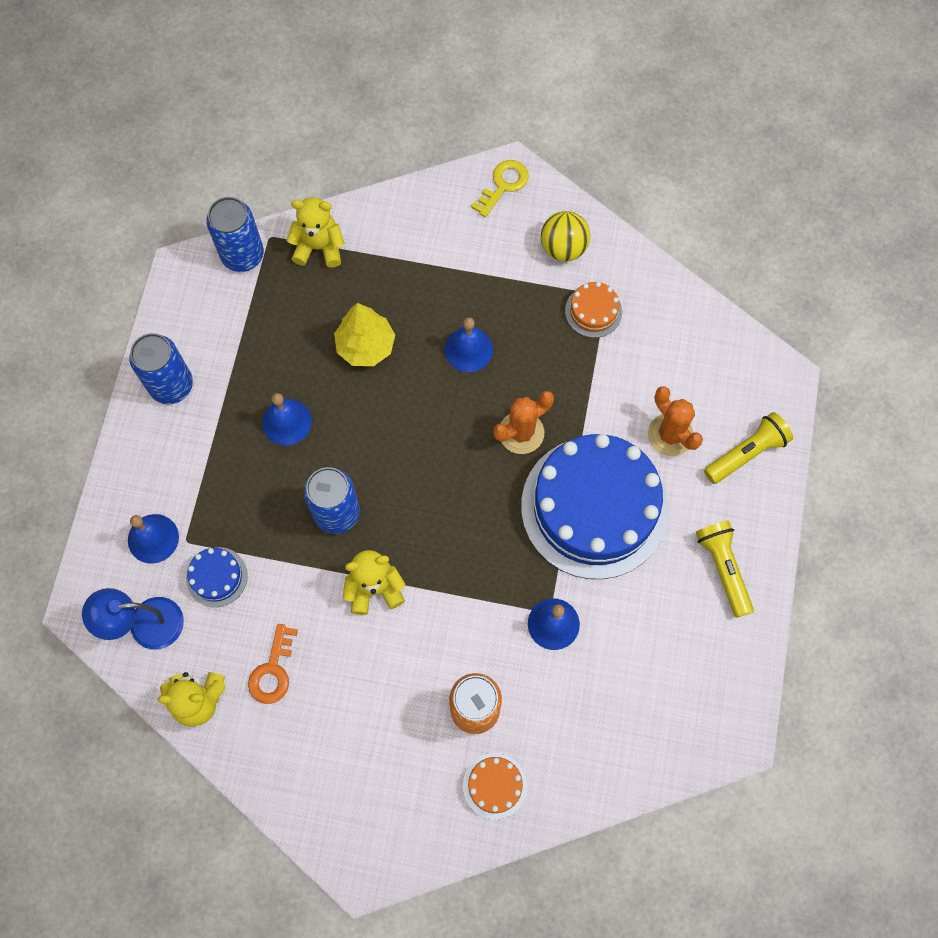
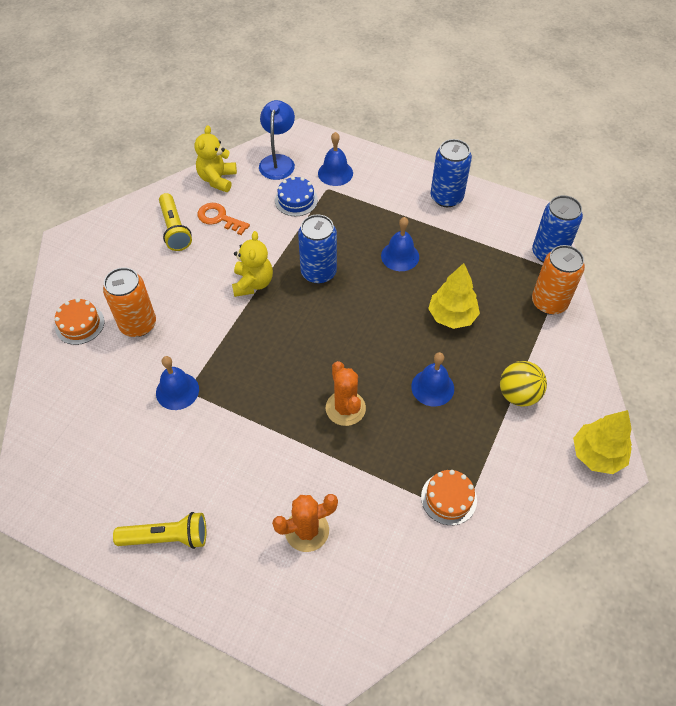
camera: 105 degrees right, 15 degrees down
yellow teddy bear [286,197,344,268] -> orange can [532,245,585,315]
yellow key [471,160,529,217] -> yellow tree [573,410,632,474]
blue cake [521,434,669,579] -> none
yellow ball [541,211,590,261] -> yellow ball moved to [500,361,547,407]
yellow flashlight [704,412,793,484] -> yellow flashlight moved to [159,193,192,251]

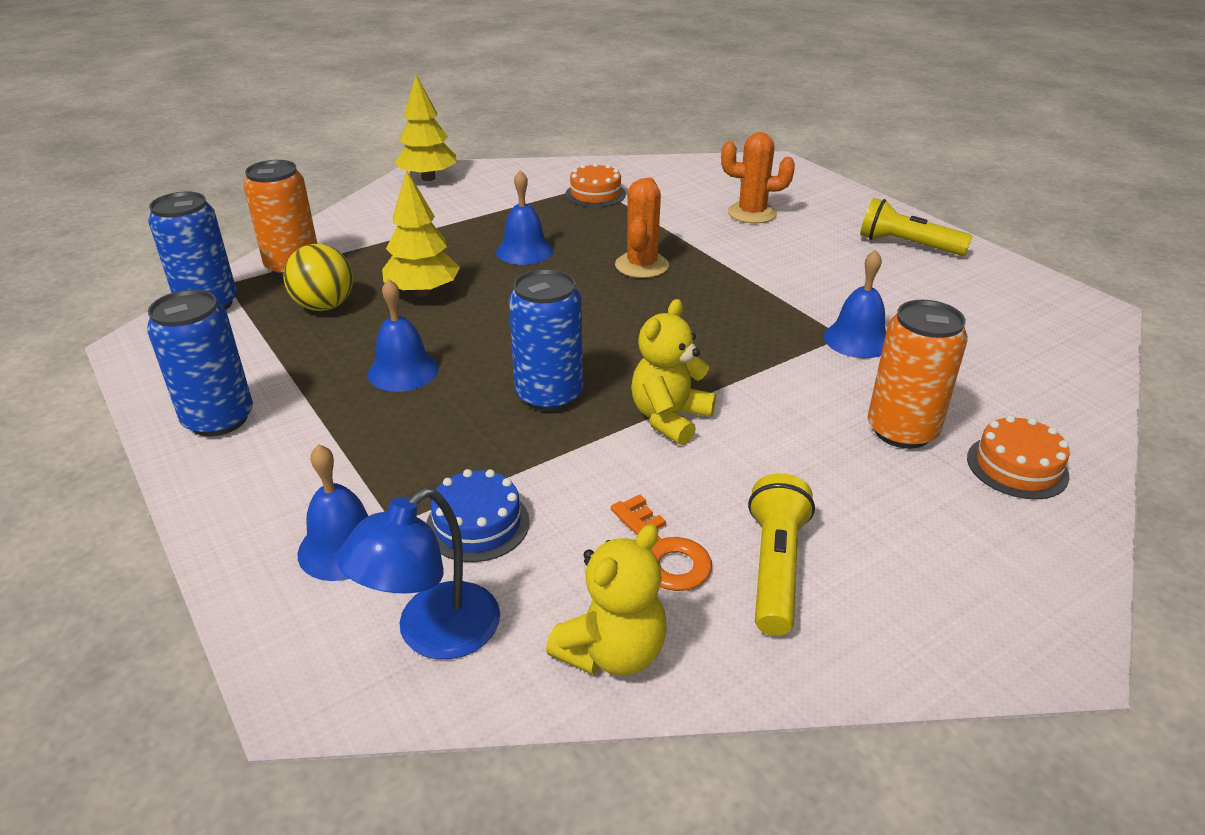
camera: 150 degrees left, 20 degrees down
yellow ball [500,361,547,407] -> yellow ball moved to [283,244,353,311]

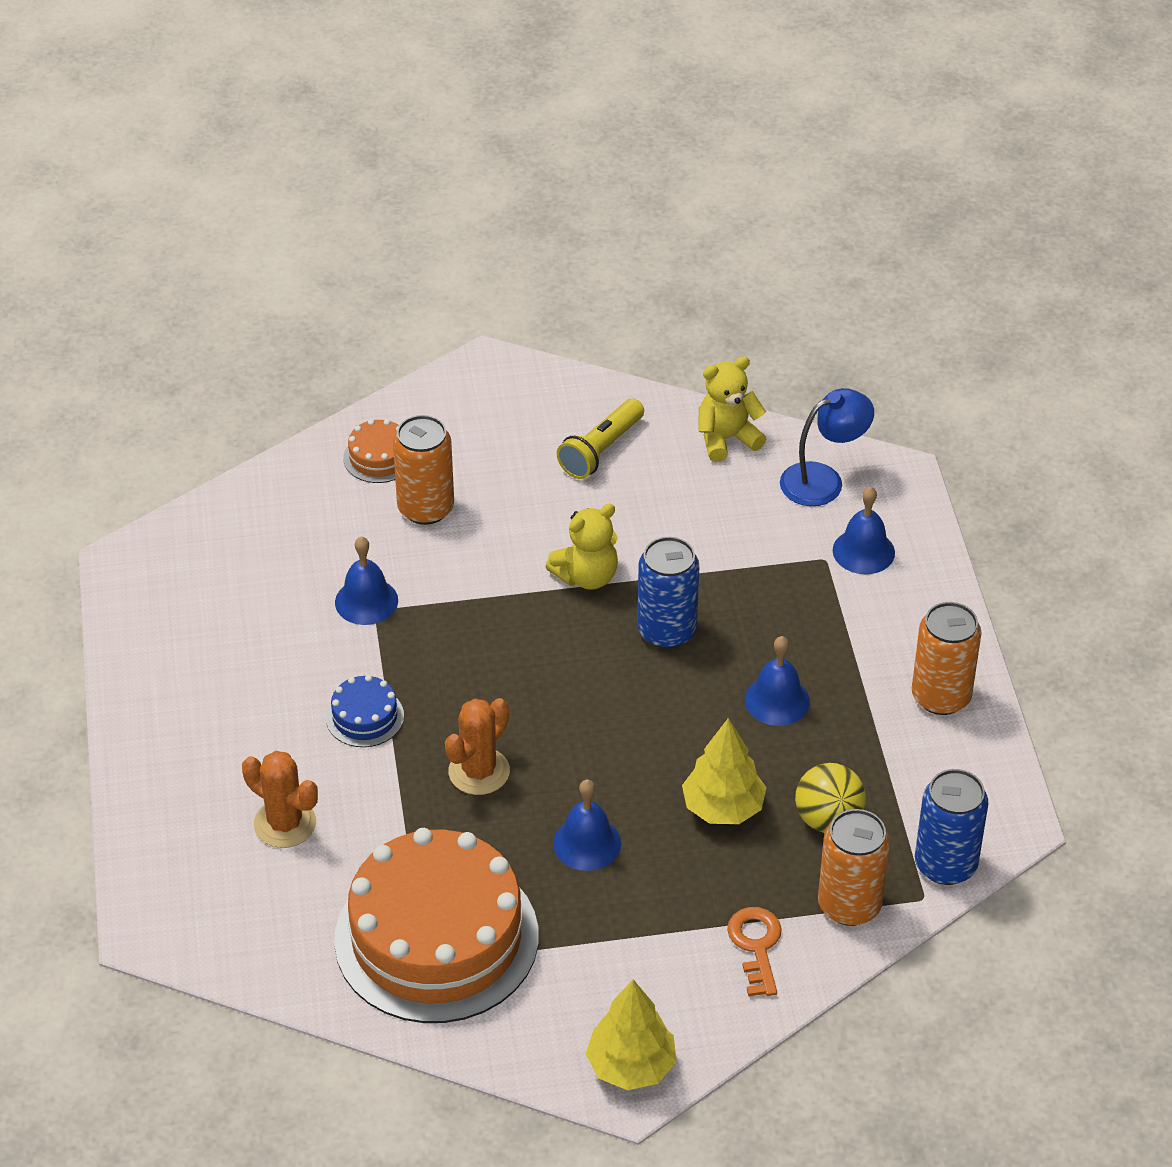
camera: 155 degrees left, 10 degrees up
blue can [147,290,253,436] -> orange can [912,602,982,715]
blue cake [426,469,530,562] -> blue cake moved to [326,675,404,747]
orange cake [566,163,626,207] -> orange cake [334,828,538,1023], size x2.45
orange key [611,494,712,591] -> orange key moved to [727,907,782,997]
yellow flashlight [860,198,973,256] -> none

